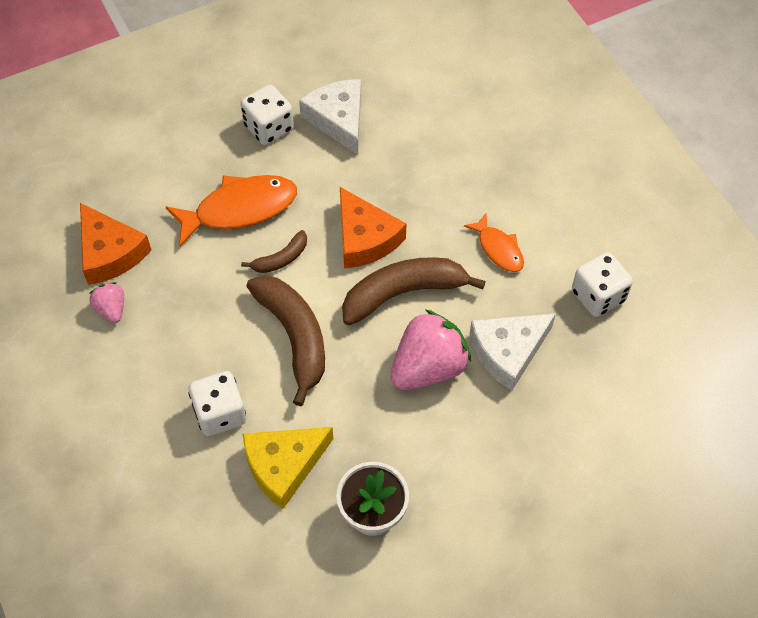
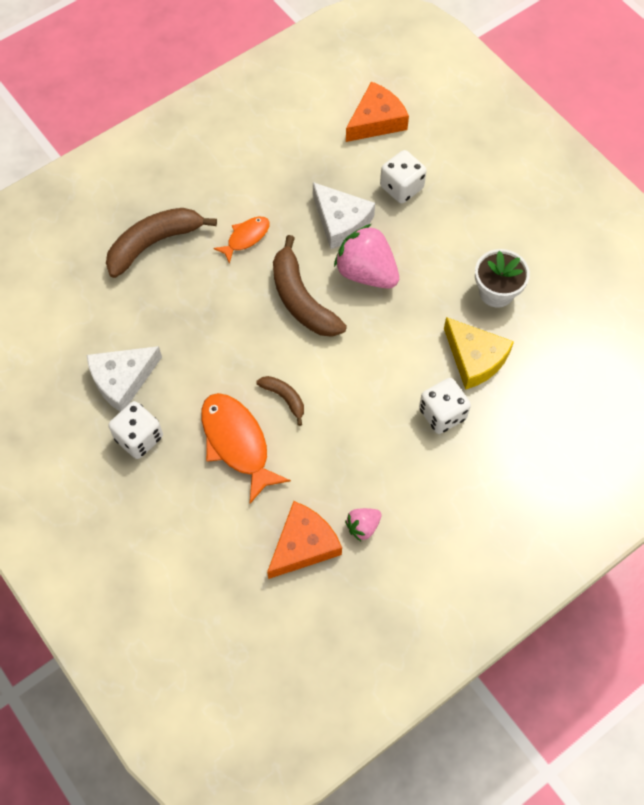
camera: 100 degrees left, 5 degrees up
brown banana [246,276,325,406] -> brown banana moved to [106,208,217,278]
orange cheese [340,187,406,268] -> orange cheese moved to [346,81,409,142]
white dice [572,252,633,317] -> white dice moved to [380,150,427,204]

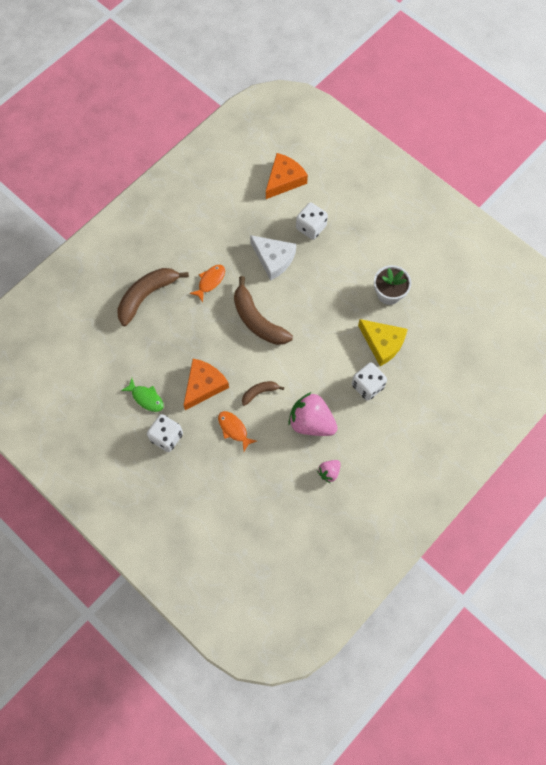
camera: 10 degrees left, 5 degrees up
white cheese [87,346,162,412] -> green fish [121,378,164,412]
orange fish [201,393,291,504] -> orange fish [218,411,256,451], size x0.57
brown banana [256,376,304,426] -> brown banana turned 60 degrees counterclockwise [242,381,284,406]
orange cheese [267,501,342,579] -> orange cheese moved to [184,359,229,410]
pink strawberry [334,224,399,289] -> pink strawberry moved to [288,392,338,436]

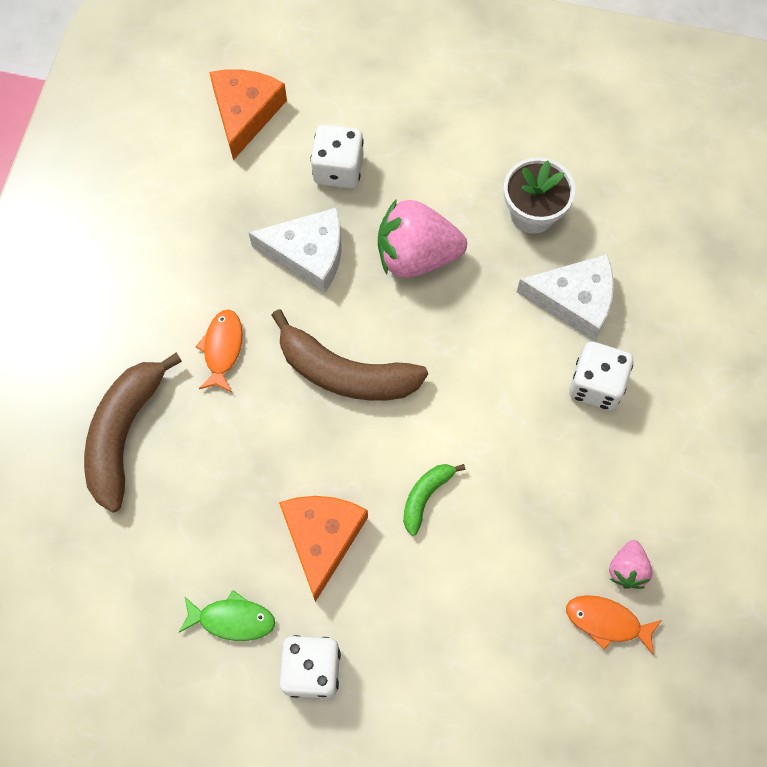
camera: 30 degrees left, 0 degrees up
orange fish [218,411,256,451] -> orange fish moved to [566,595,662,655]
brown banana [242,381,284,406] -> green banana [403,464,465,536]
pink strawberry [288,392,338,436] -> pink strawberry moved to [378,199,467,278]
yellow cheese [358,319,408,366] -> white cheese [517,254,614,341]

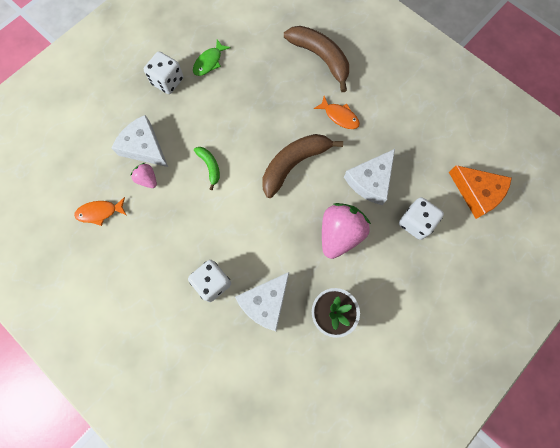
camera: 120 degrees right, 5 degrees up
orange cheese [279,496,368,602] -> none
orange fish [566,595,662,655] -> orange fish turned 150 degrees counterclockwise [74,197,126,226]
pink strawberry [609,540,653,589] -> pink strawberry moved to [130,163,157,188]
none -> white cheese [111,115,168,167]

